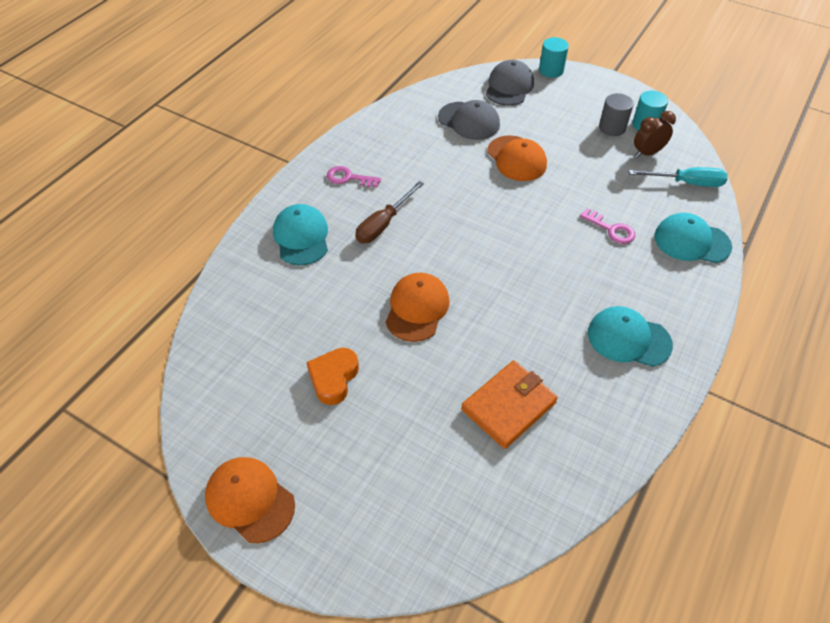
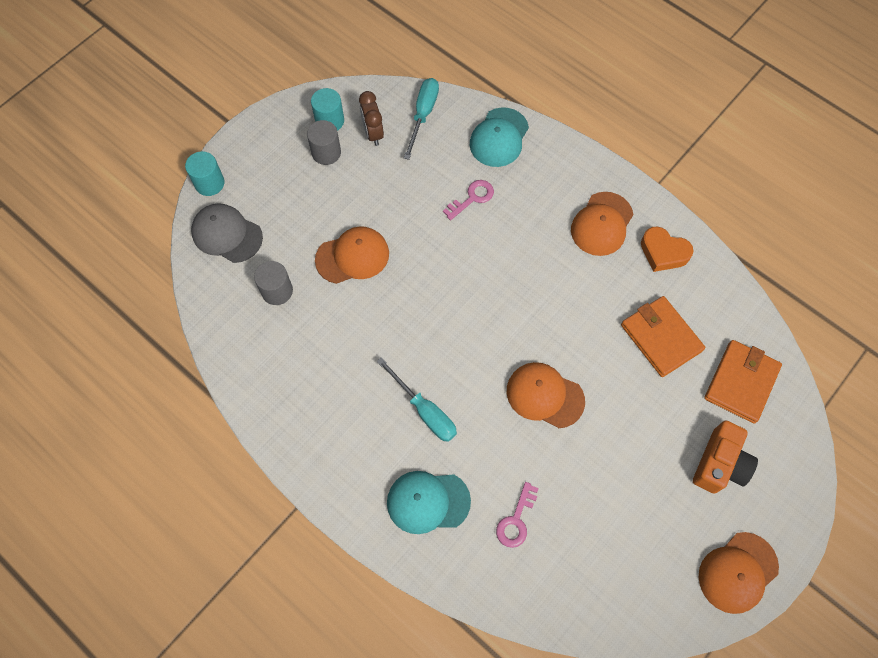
camera: 80 degrees left, 15 degrees up
orange heart [306,348,359,405] -> orange heart moved to [641,226,693,272]
pink key [327,166,381,188] -> pink key moved to [496,482,539,548]
brown screwdriver [355,181,424,243] -> turquoise screwdriver [377,357,457,442]
grey cap [438,100,500,140] -> grey cylinder [254,261,293,305]
turquoise cap [588,306,673,367] -> orange cap [571,192,633,256]
none -> orange camera [693,421,758,494]
none -> orange wallet [704,340,782,424]

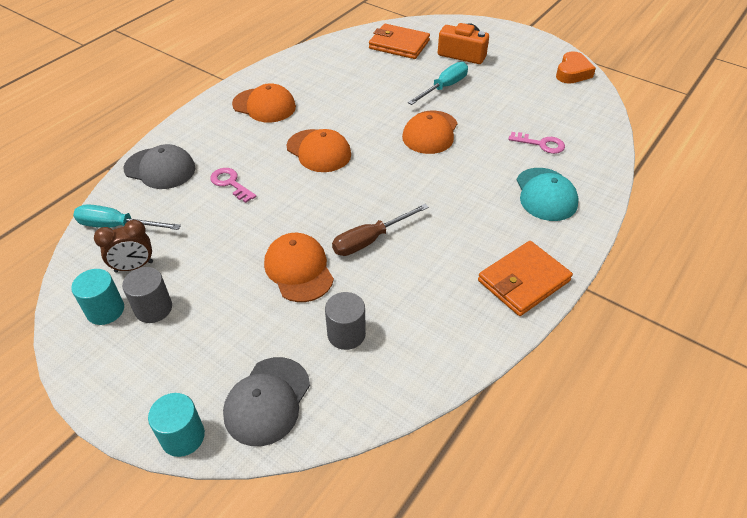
camera: 95 degrees left, 20 degrees down
turquoise screwdriver [377,357,457,442] -> turquoise screwdriver moved to [408,62,468,105]
turquoise cap [470,107,529,167] -> grey cap [123,144,195,189]
orange wallet [621,296,705,377] -> orange wallet moved to [478,241,573,316]
orange heart [641,226,693,272] -> orange heart moved to [556,51,596,84]
orange cap [699,532,779,614] -> orange cap moved to [287,129,351,172]
none -> brown screwdriver [332,204,429,256]

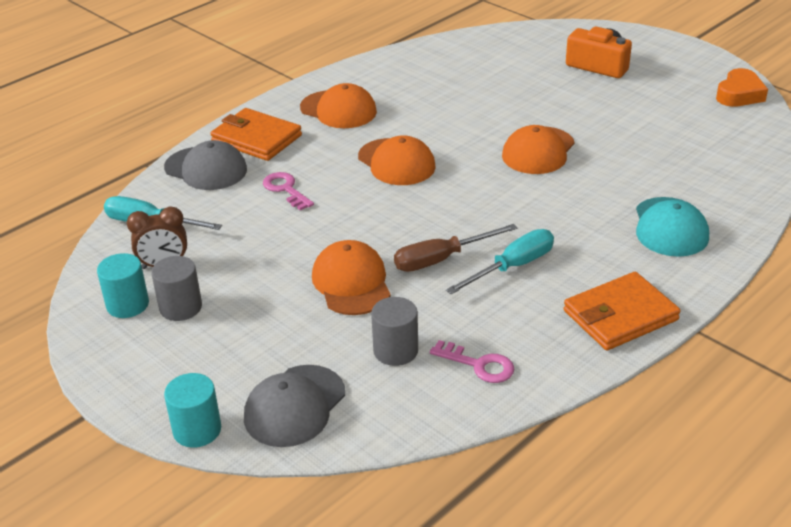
camera: 10 degrees right, 10 degrees down
orange wallet [369,24,430,59] -> orange wallet moved to [210,108,302,161]
turquoise screwdriver [408,62,468,105] -> turquoise screwdriver moved to [446,229,554,294]
pink key [508,132,565,154] -> pink key moved to [430,340,514,383]

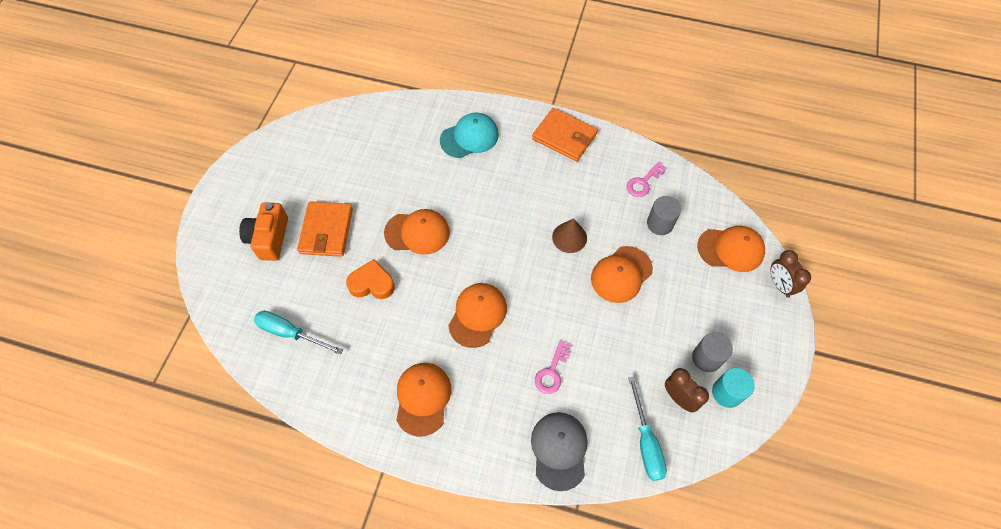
camera: 120 degrees left, 25 degrees up
turquoise cylinder [164,373,221,448] -> brown clock [770,250,811,298]
orange wallet [210,108,302,161] -> orange wallet moved to [297,201,353,257]
grey cap [244,365,345,447] -> orange cap [697,226,765,272]
brown screwdriver [394,224,518,272] -> brown cone [552,218,587,253]
pink key [430,340,514,383] -> pink key turned 135 degrees counterclockwise [627,161,666,197]
turquoise screwdriver [446,229,554,294] -> turquoise screwdriver moved to [254,311,343,355]
orange heart [716,68,768,107] -> orange heart moved to [346,259,395,299]

